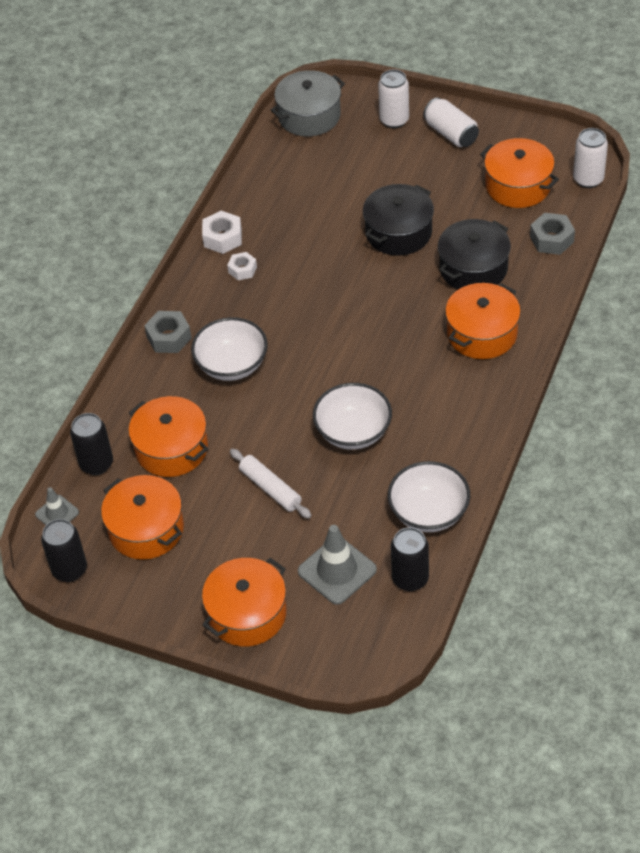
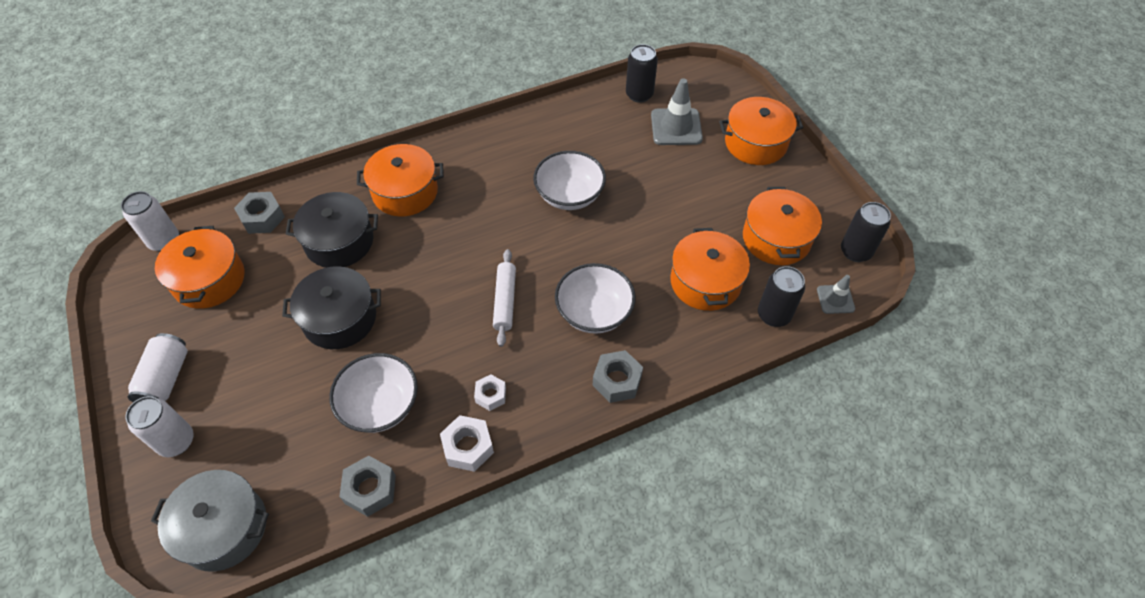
camera: 140 degrees left, 5 degrees up
white rolling pin [230,449,311,519] -> white rolling pin moved to [493,249,516,347]
white bowl [388,461,470,532] -> white bowl moved to [329,353,418,433]
none -> grey nut [339,456,396,517]

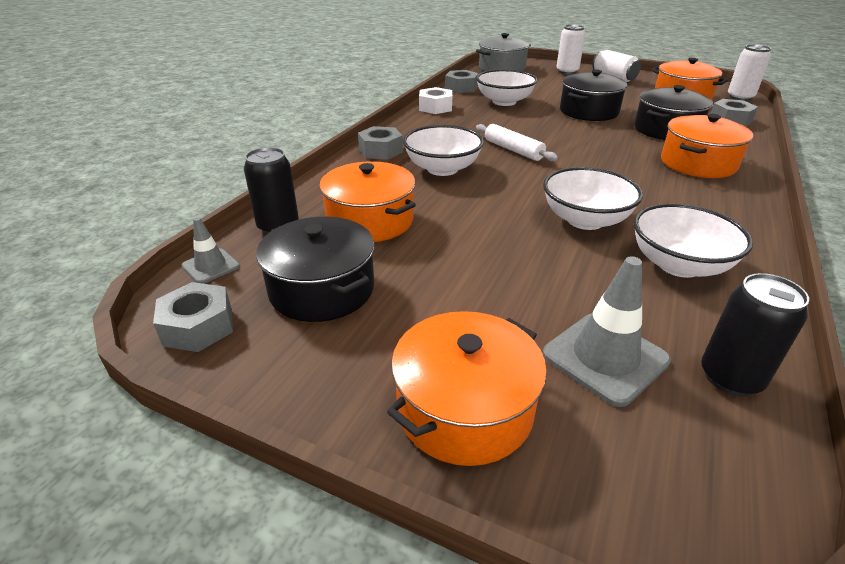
camera: 140 degrees right, 20 degrees down
white nut [474,375,506,411] -> none
orange pot [743,187,822,265] -> black pot [256,217,375,322]
black can [841,202,891,262] -> grey nut [153,282,233,352]
none -> white bowl [634,203,753,278]

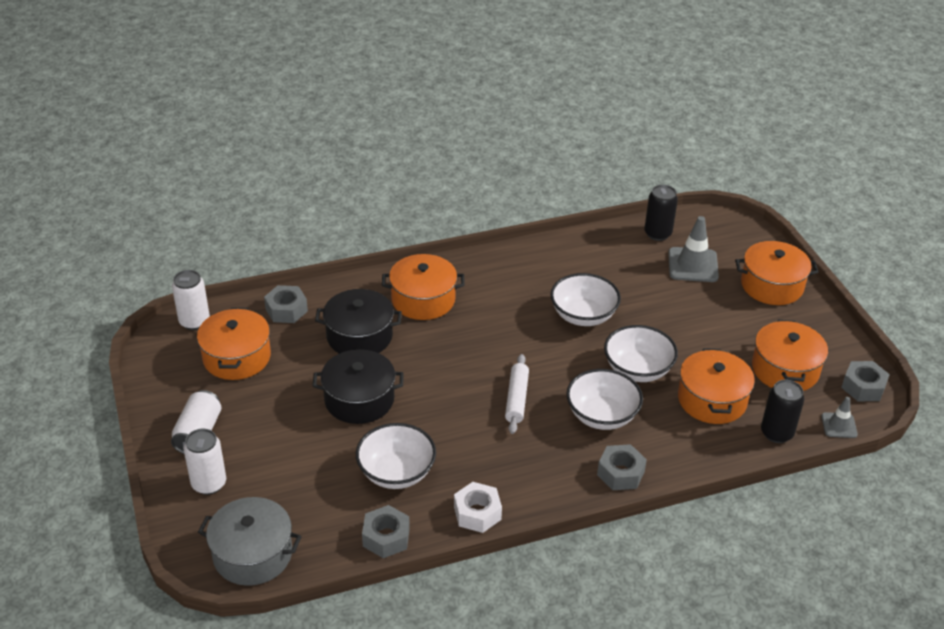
camera: 135 degrees left, 5 degrees up
black pot [256,217,375,322] -> orange pot [752,320,828,391]
white bowl [634,203,753,278] -> white bowl moved to [604,325,678,382]

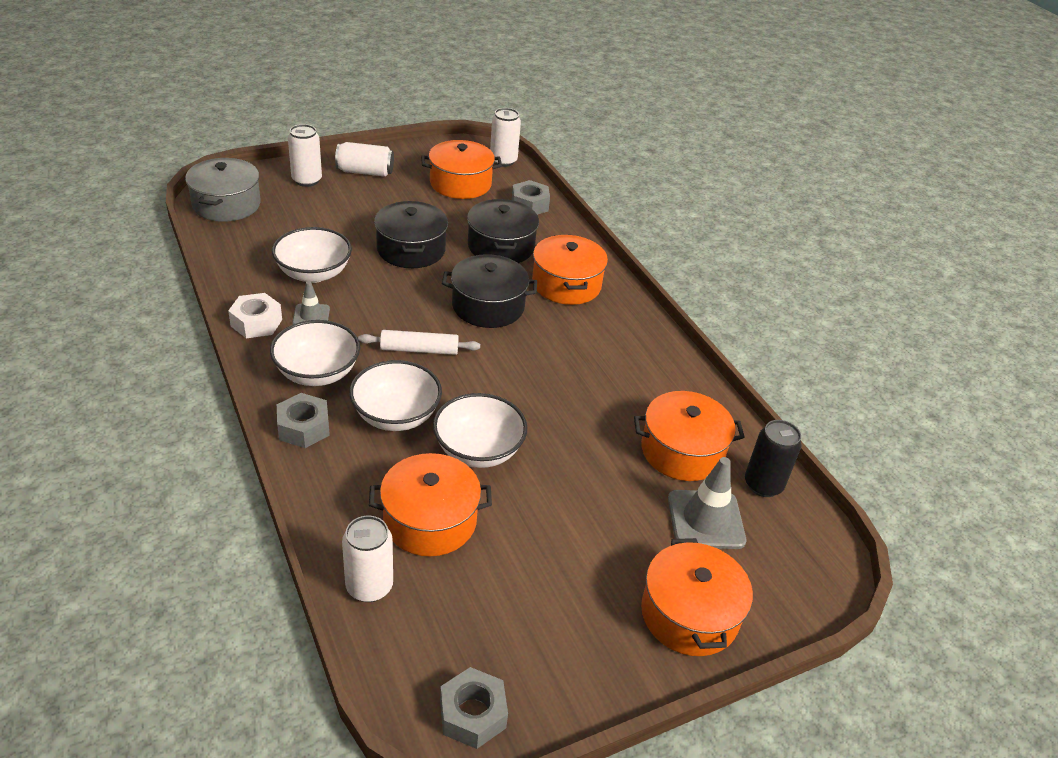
camera: 80 degrees right, 0 degrees up
grey nut [362,505,410,558] -> none
white bowl [551,273,621,326] -> white bowl moved to [270,320,360,386]
orange pot [752,320,828,391] -> orange pot moved to [634,391,745,481]
black can [761,379,804,443] -> white can [342,516,393,602]
grey traffic cone [821,397,858,438] -> grey traffic cone moved to [292,281,330,324]
none -> black pot [442,254,537,328]

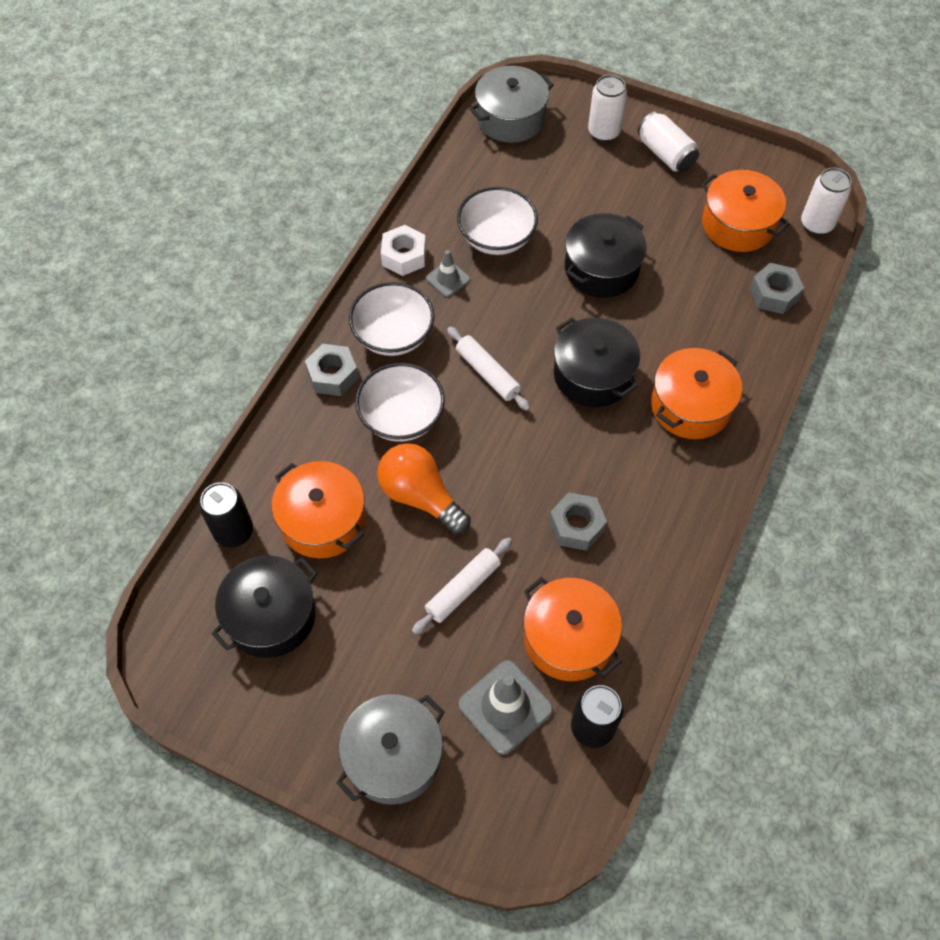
camera: 55 degrees right, 20 degrees up
white can [342,516,393,602] -> black can [199,482,253,548]
white bowl [433,393,527,468] -> orange light bulb [377,443,471,535]
grey nut [440,667,508,749] -> grey nut moved to [549,493,607,551]
black pot [467,199,539,263] -> black pot moved to [211,555,317,658]
orange pot [641,538,753,656] -> grey pot [336,694,444,805]
none -> white rolling pin [412,538,512,635]

